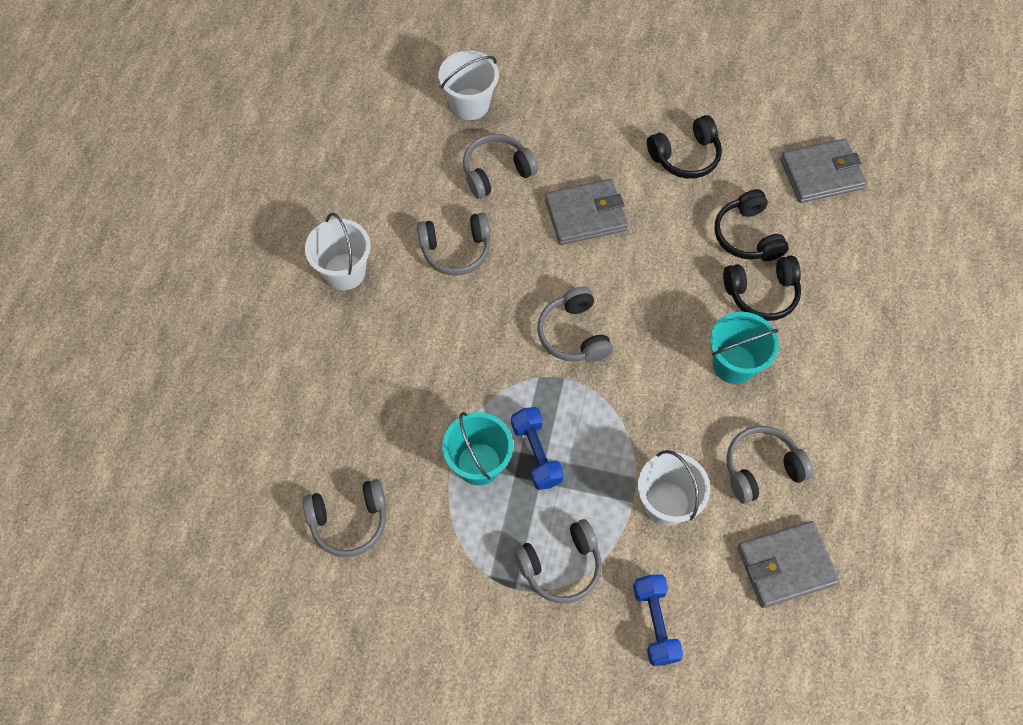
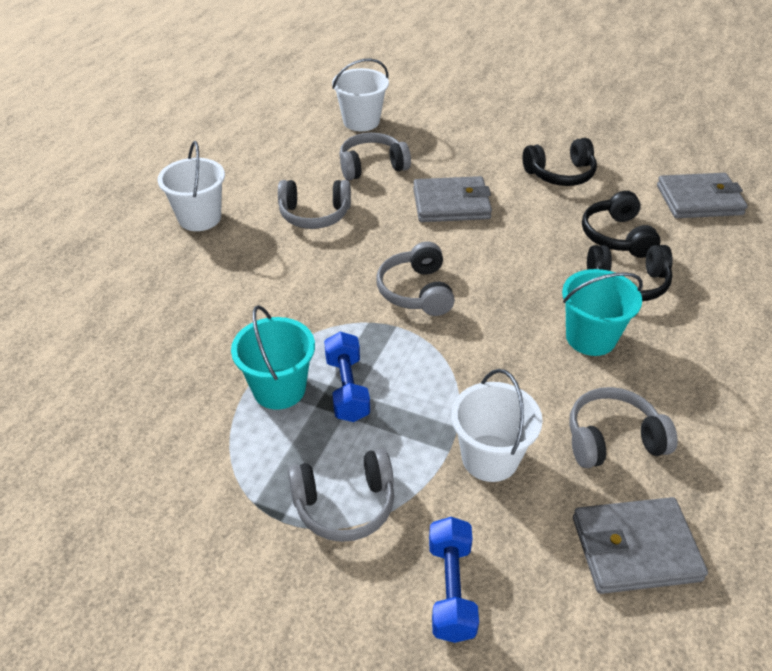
camera: 10 degrees right, 20 degrees down
grey headphones [303,479,386,557] -> none

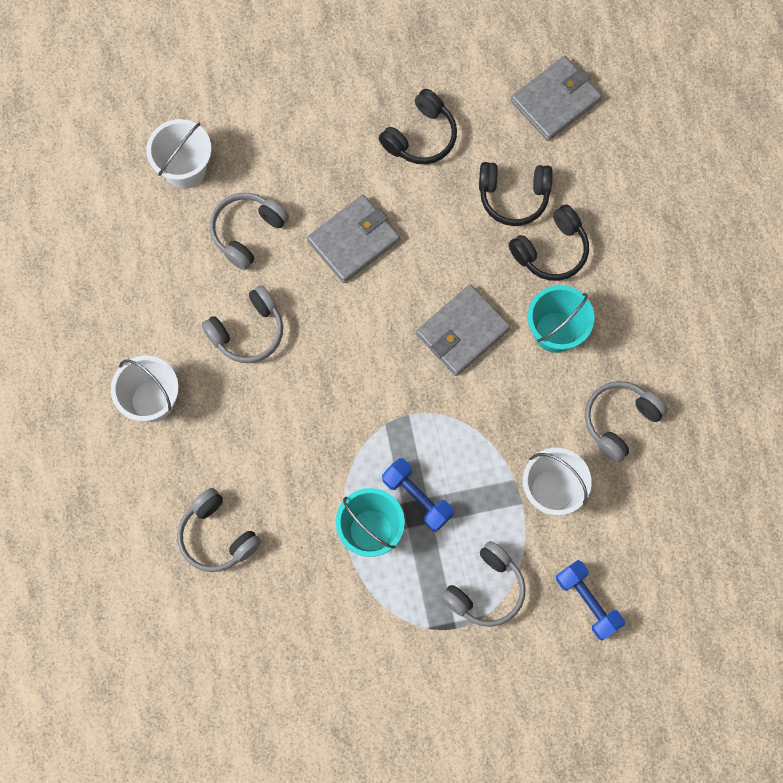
camera: 35 degrees left, 30 degrees up
grey headphones [376,242,455,316] -> grey headphones moved to [177,488,261,572]
grey wallet [573,497,708,594] -> grey wallet moved to [416,285,510,376]
black headphones [582,191,661,258] -> black headphones turned 45 degrees counterclockwise [479,162,553,226]

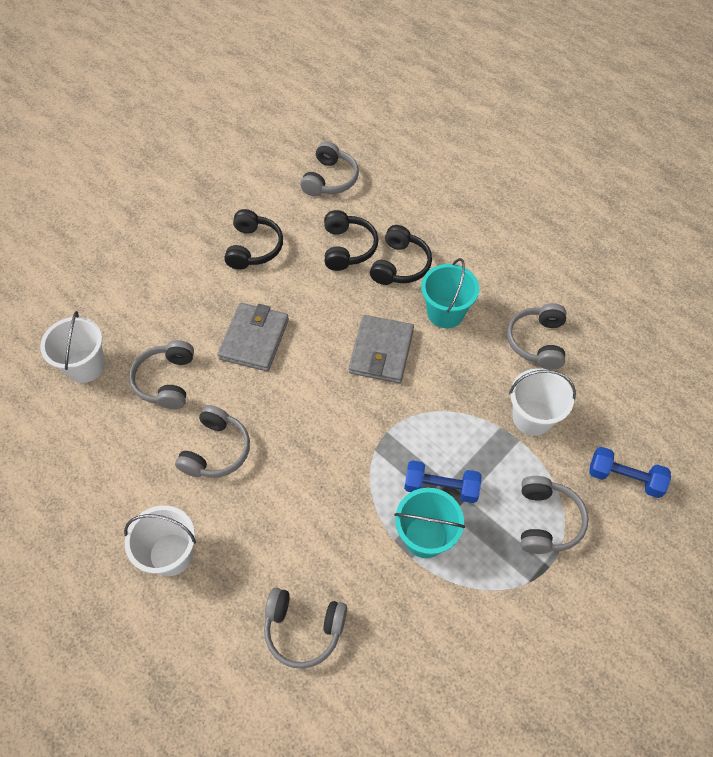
camera: 35 degrees left, 15 degrees down
black headphones [479,162,553,226] -> black headphones turned 60 degrees counterclockwise [324,210,378,271]
grey wallet [511,56,602,141] -> grey headphones [300,141,359,196]

